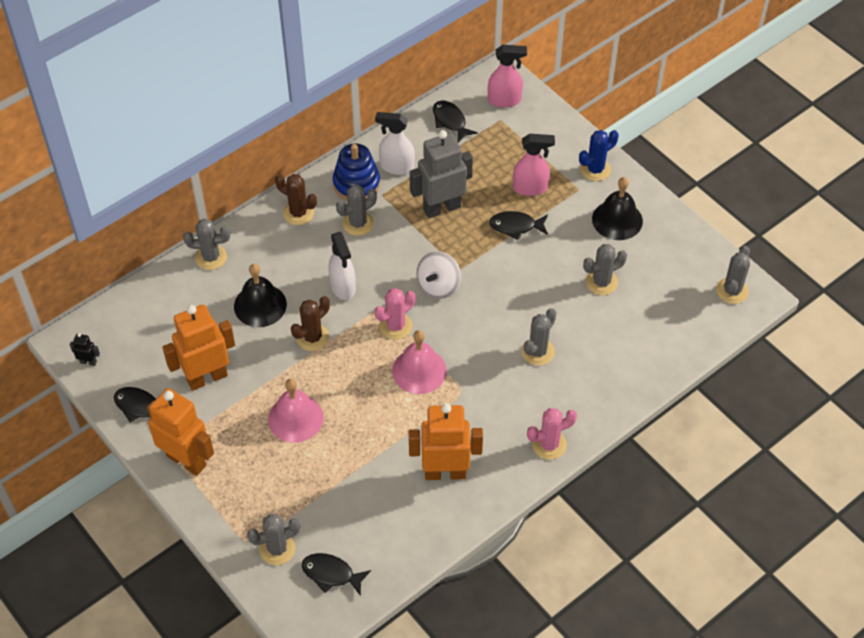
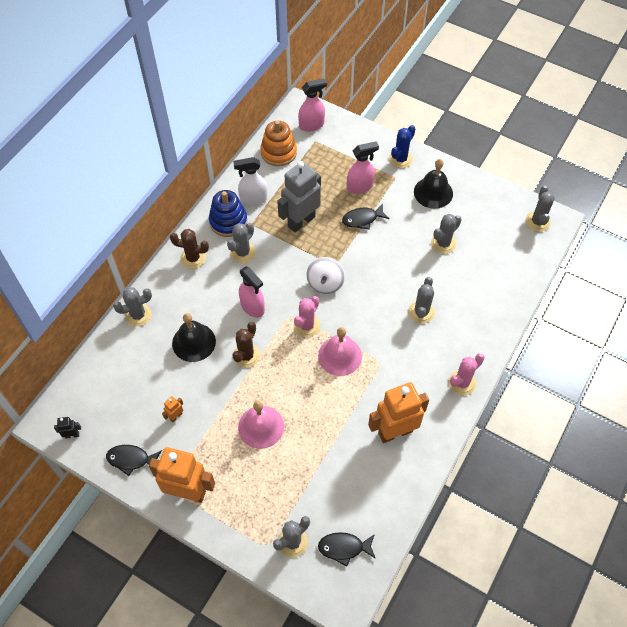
camera: 20 degrees left, 5 degrees up
orange robot [162,304,235,391] -> orange robot [162,396,183,422], size x0.41
white spray bottle [328,232,356,300] -> pink spray bottle [239,266,265,318]
black fish [433,100,478,142] -> orange stacking toy [260,121,297,166]

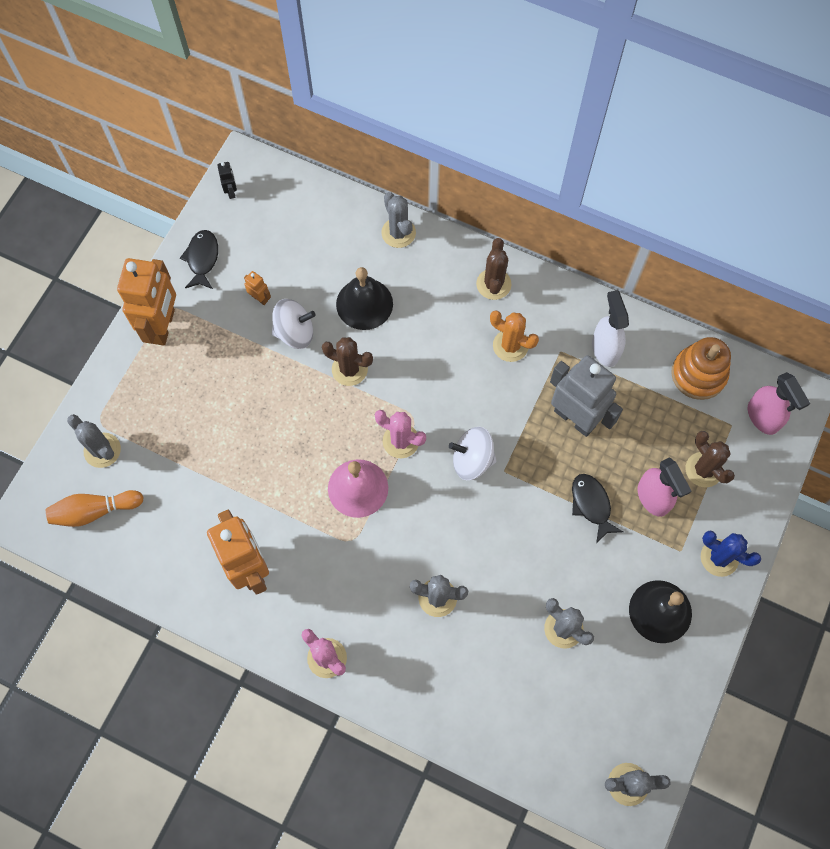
camera: 85 degrees right, 10 degrees up
blue stacking toy [209,190,247,237] -> none
grey cactus [227,223,256,263] -> orange cactus [490,311,539,362]
pink bell [238,401,284,449] -> none
pink spray bottle [239,266,265,318] -> none
black fish [318,532,376,567] -> orange bowling pin [46,490,144,527]
none -> white spinning top [272,299,316,349]
none -> brown cactus [686,431,735,488]

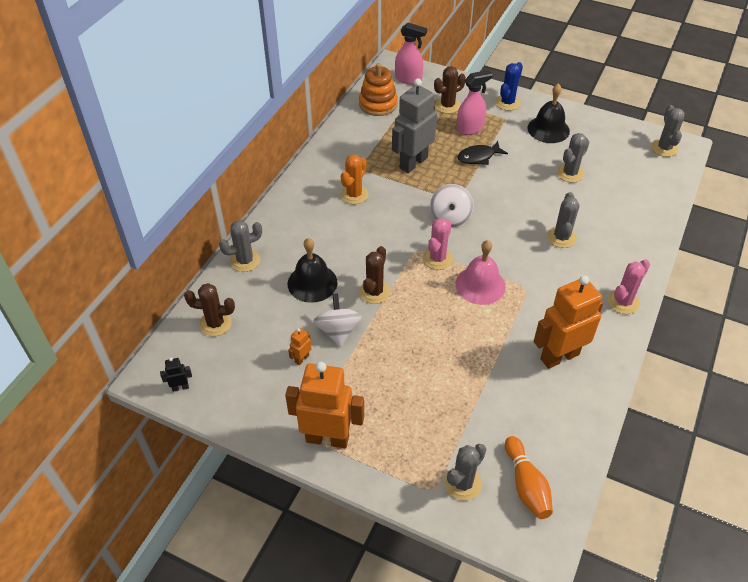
camera: 90 degrees left, 20 degrees down
black fish [180,230,218,289] -> none
brown cactus [476,238,511,300] -> brown cactus moved to [184,283,235,336]
white spray bottle [592,290,629,367] -> none
pink spray bottle [748,372,810,435] -> pink spray bottle turned 45 degrees clockwise [395,23,427,85]

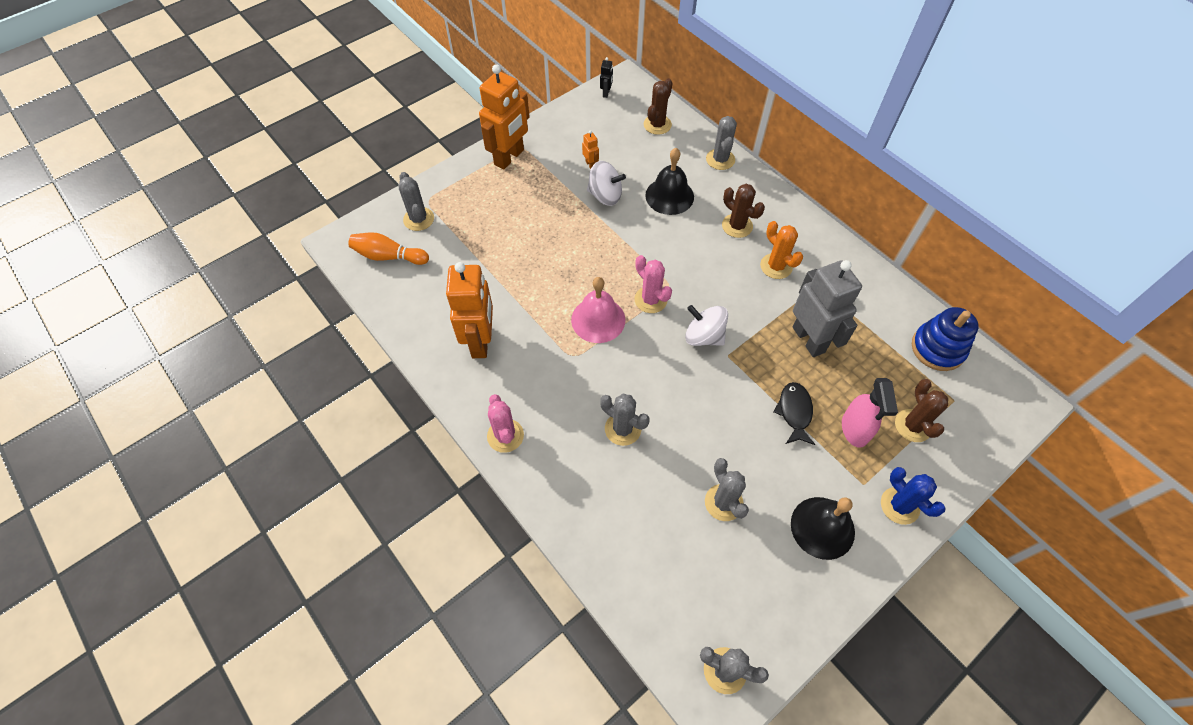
camera: 115 degrees right, 10 degrees up
orange stacking toy [359,63,398,116] -> blue stacking toy [912,307,979,371]
brown cactus [359,246,390,304] -> brown cactus moved to [722,184,765,238]
pink spray bottle [395,23,427,85] -> none

